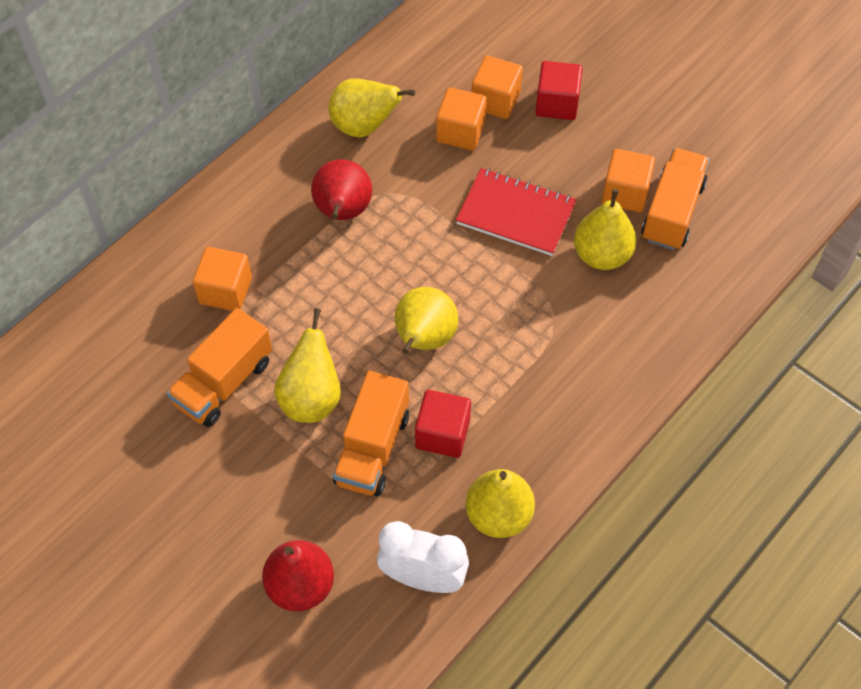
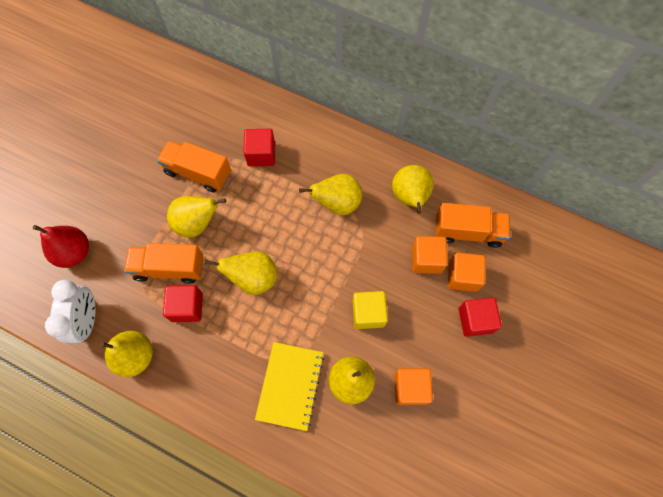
camera: 75 degrees right, 10 degrees up
orange cube [193,247,252,311] -> red cube [243,129,275,166]
red pear [311,160,372,220] -> yellow pear [299,174,362,215]
red notebook [456,168,577,256] -> yellow cube [353,291,388,329]
orange truck [642,148,709,250] -> orange truck moved to [436,203,510,248]
none -> yellow notebook [255,342,324,431]

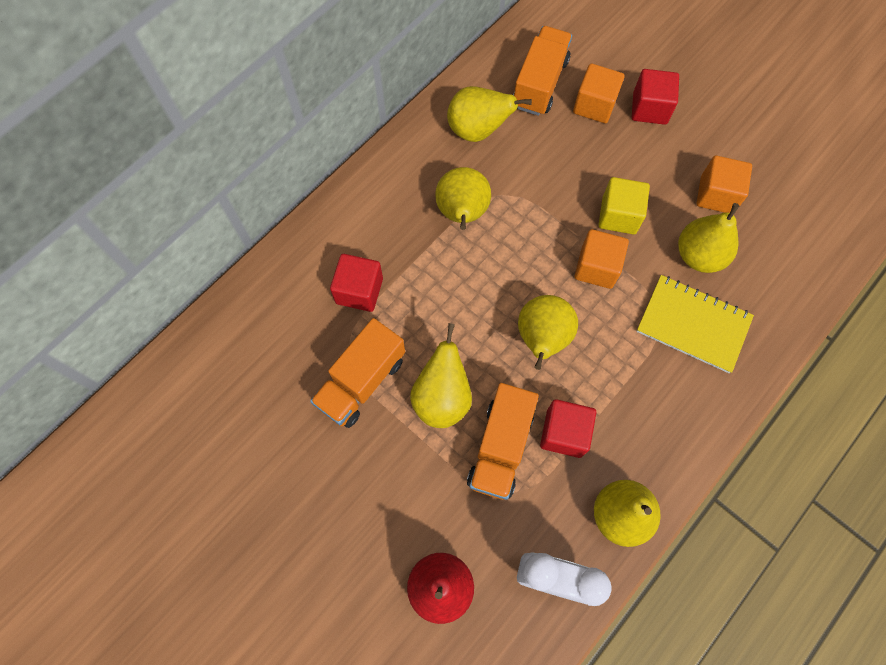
camera: 75 degrees left, 0 degrees up
orange cube [412,236,448,274] -> orange cube moved to [574,229,629,289]

